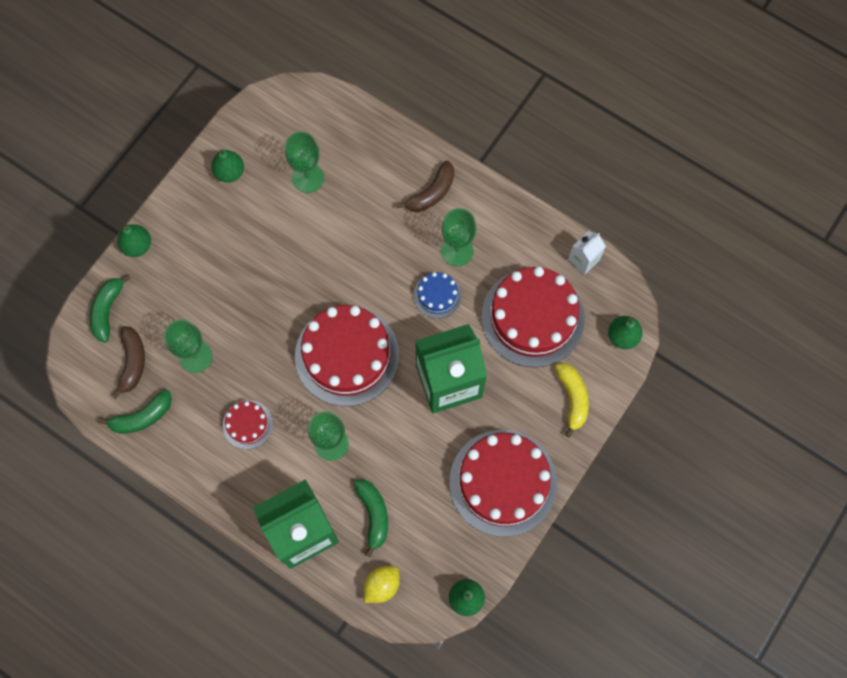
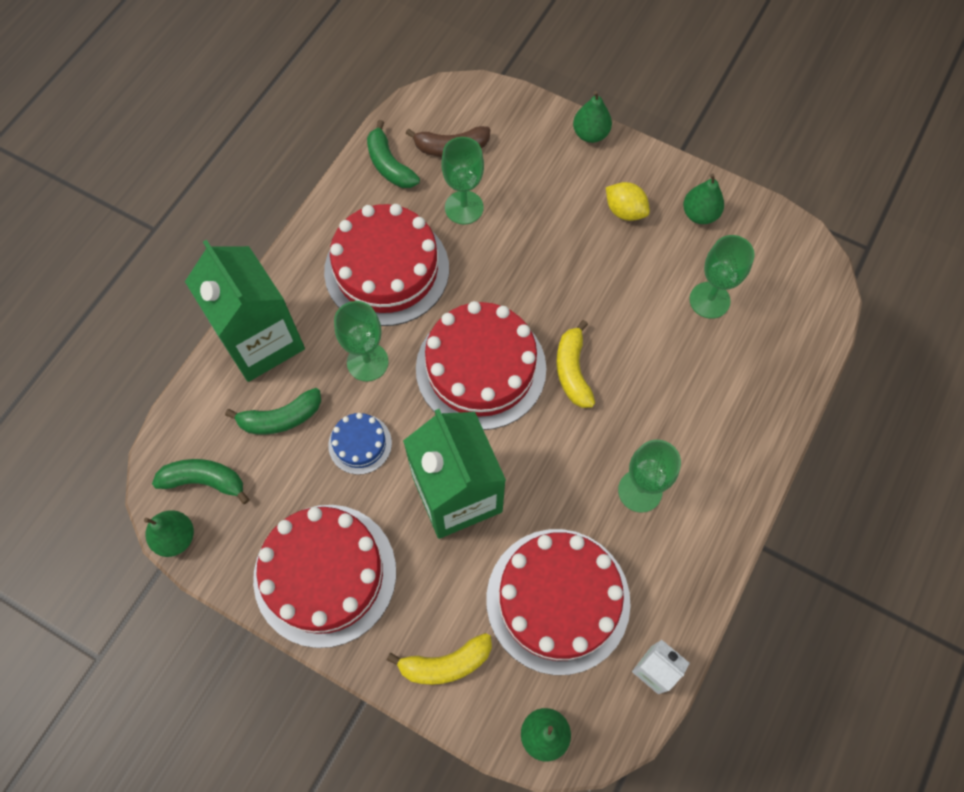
camera: 85 degrees right, 5 degrees down
green banana [90,274,131,343] -> green banana moved to [152,459,250,504]
red cake [223,400,273,449] -> red cake [324,204,449,326], size x2.13
yellow lemon [364,566,400,603] -> yellow lemon moved to [606,182,650,221]
brown banana [397,161,455,212] -> none
blue cake [413,272,461,319] -> blue cake moved to [328,413,392,475]
none -> yellow banana [556,320,595,408]

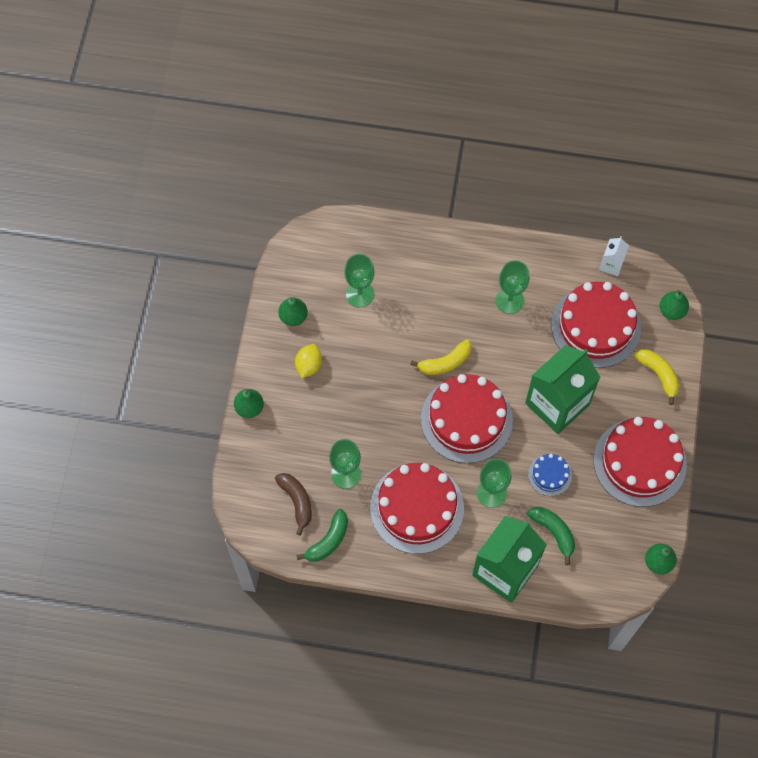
camera: 110 degrees left, 0 degrees up
green banana [152,459,250,504] -> none

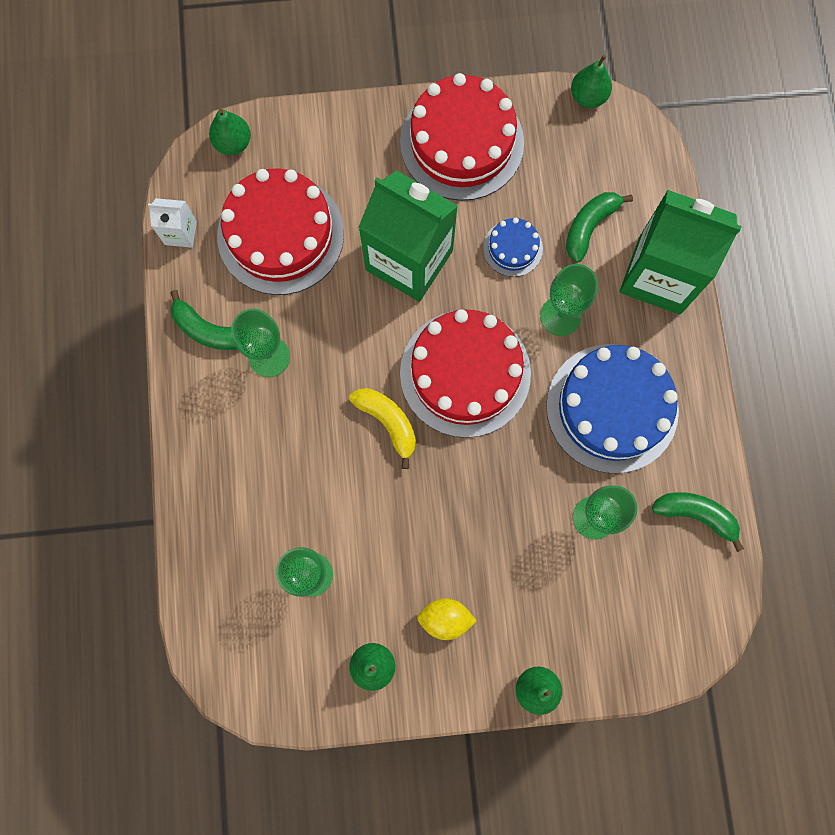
camera: 105 degrees left, 10 degrees up
brown banana [275,473,312,536] -> none
red cake [370,463,464,554] -> blue cake [546,344,679,474]
yellow banana [634,349,680,405] -> none
none -> green banana [170,290,237,350]

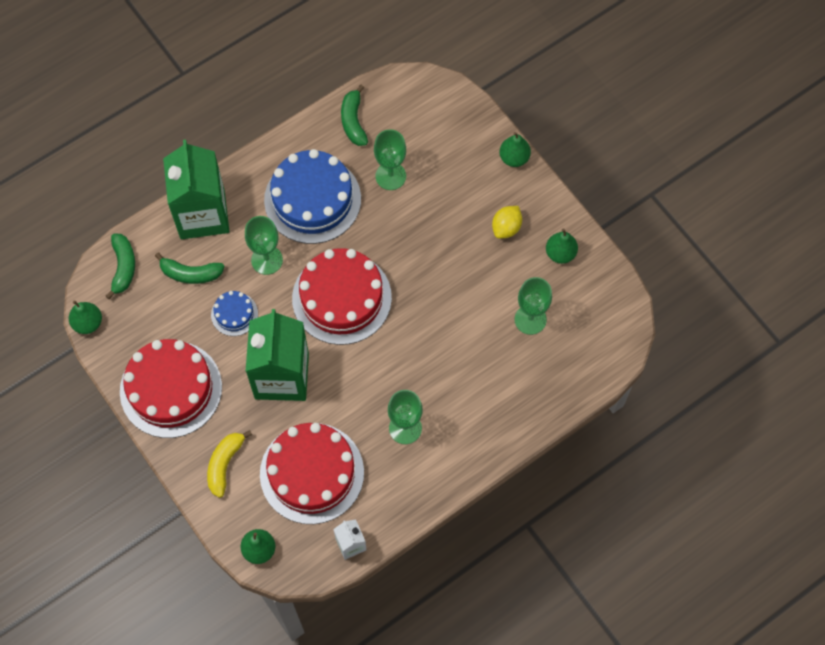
camera: 120 degrees left, 10 degrees down
green banana [170,290,237,350] -> green banana moved to [106,234,135,299]
yellow banana [349,388,416,469] -> yellow banana moved to [207,430,252,498]
yellow lemon [417,598,477,640] -> yellow lemon turned 60 degrees clockwise [492,206,522,239]

